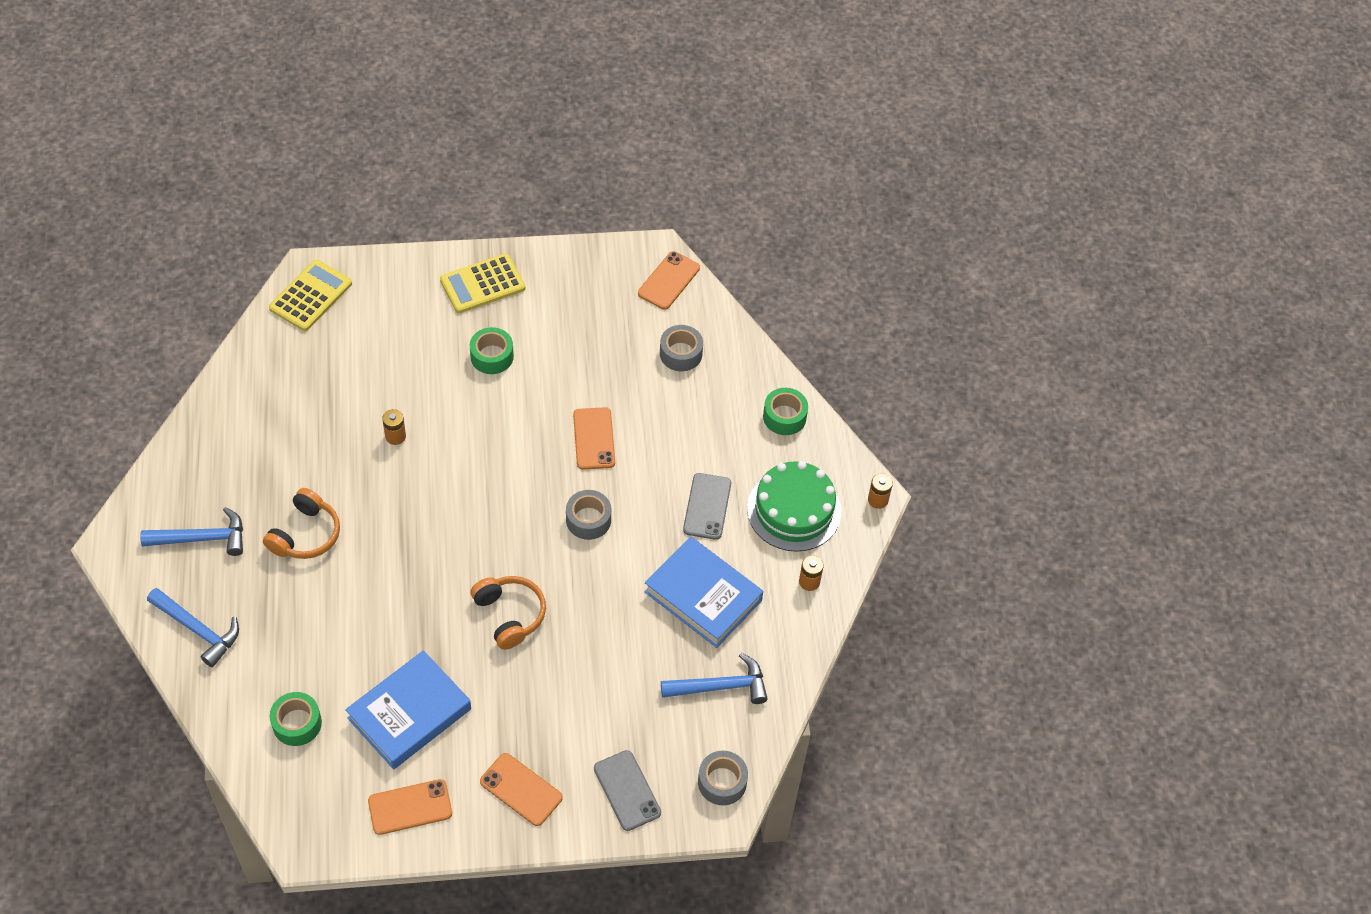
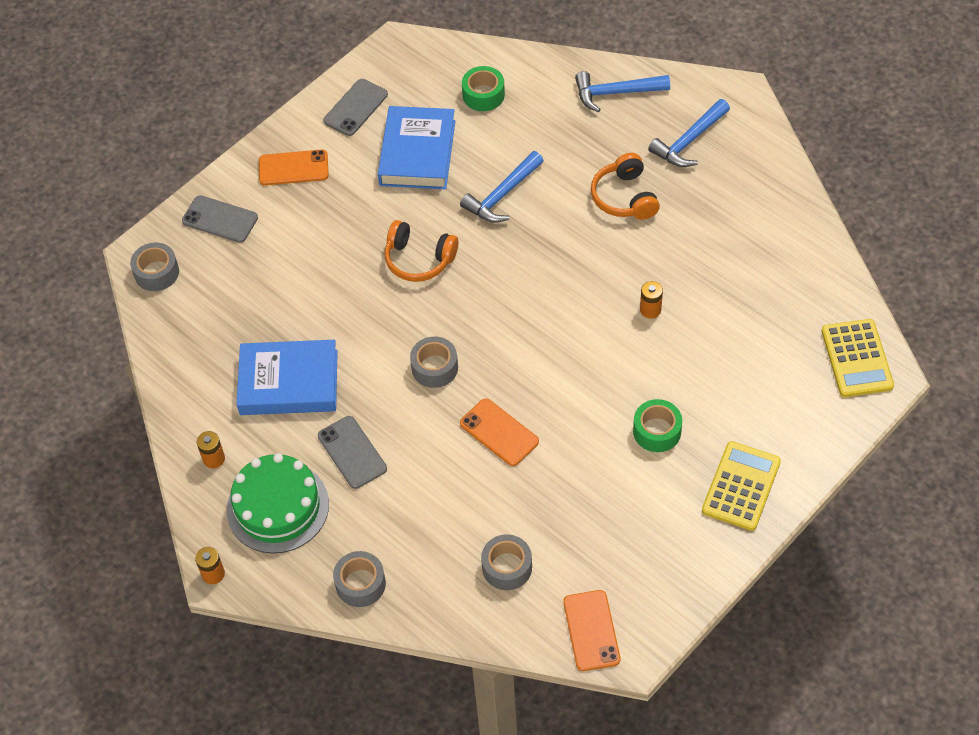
camera: 145 degrees right, 0 degrees up
orange phone [368,779,452,835] -> grey phone [323,79,388,136]
blue hammer [661,653,768,704] -> blue hammer moved to [460,151,544,223]
green tape [763,388,808,435] -> grey tape [333,551,386,607]

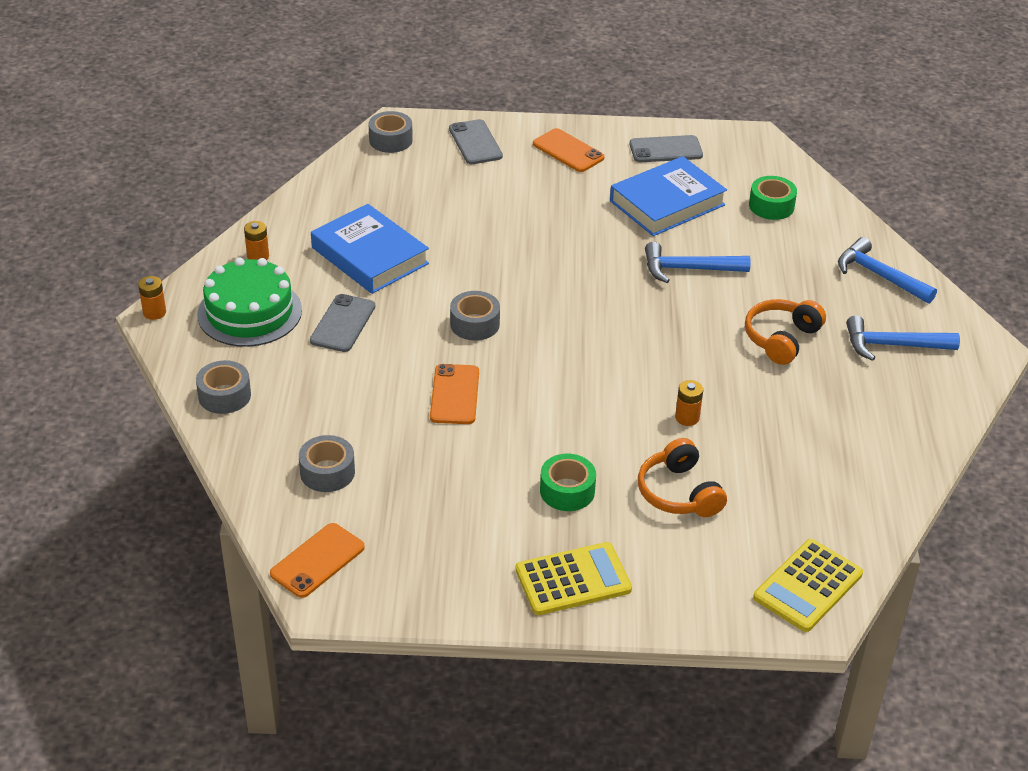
camera: 45 degrees right, 15 degrees down
orange headphones [385,220,458,282] -> orange headphones moved to [638,438,727,517]

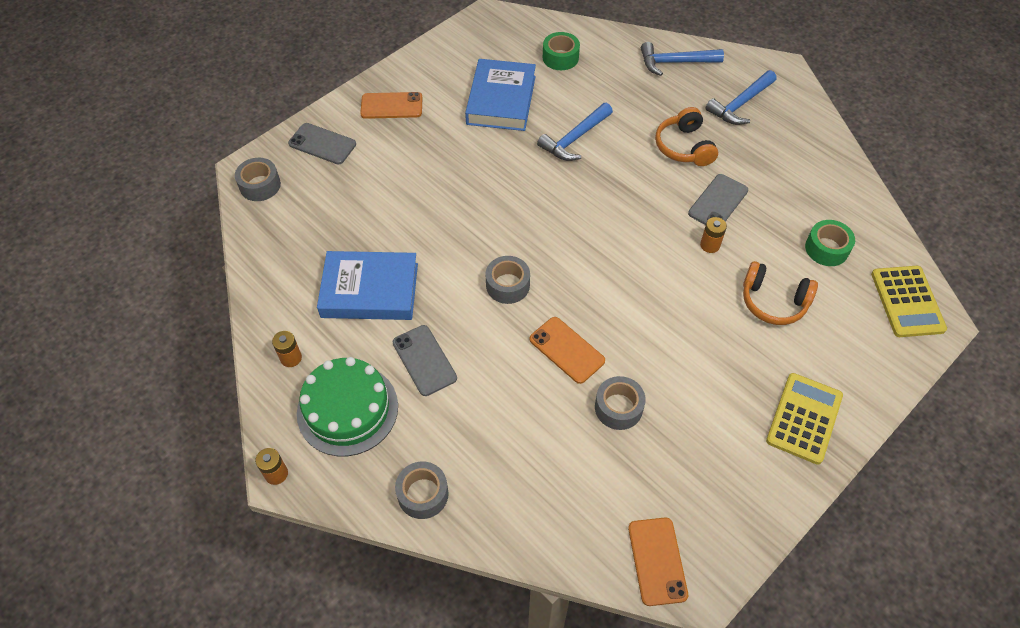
camera: 45 degrees left, 15 degrees up
grey tape [299,435,355,492] -> grey tape moved to [595,376,646,430]
green tape [540,454,596,511] -> green tape moved to [805,220,855,266]
grey phone [629,135,703,162] -> grey phone moved to [688,174,748,225]

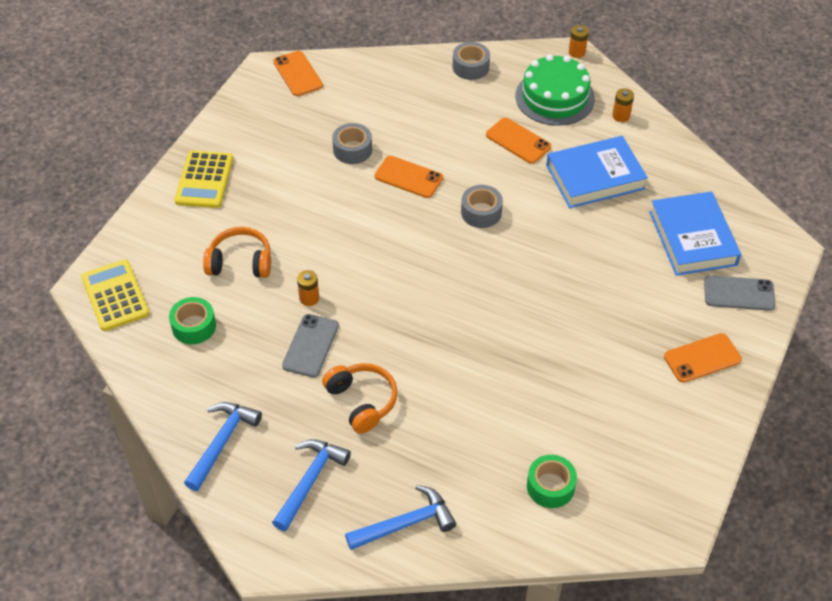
camera: 160 degrees right, 5 degrees down
grey tape [235,158,281,201] -> none
grey phone [393,325,457,396] -> orange phone [486,118,551,164]
blue book [465,59,536,131] -> blue book moved to [649,191,741,276]
blue hammer [537,103,613,161] -> blue hammer moved to [184,402,262,491]

